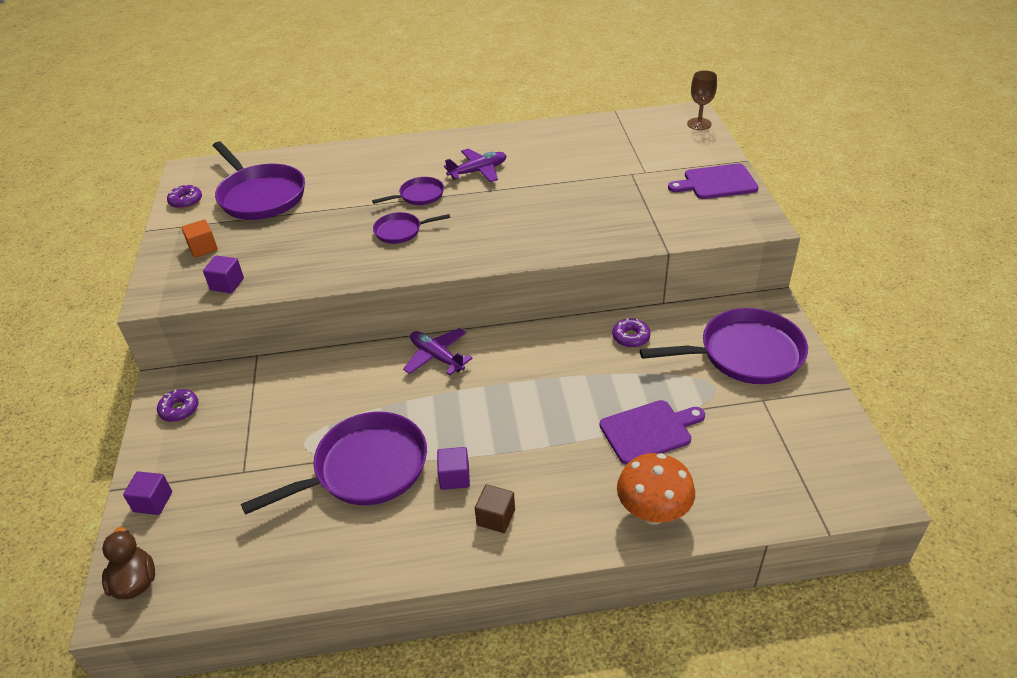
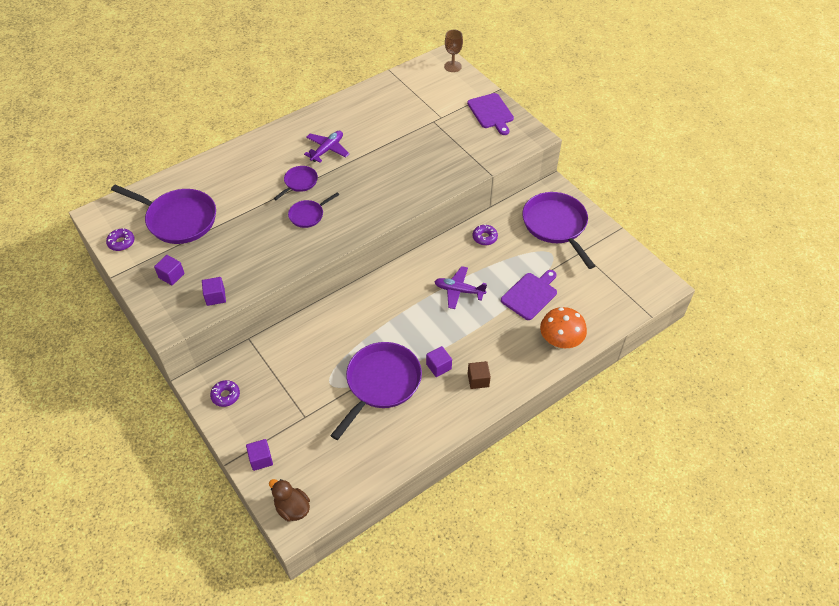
camera: 30 degrees left, 10 degrees up
orange cube [181,219,218,258] -> purple cube [154,255,185,285]
purple plane [403,328,473,375] -> purple plane moved to [434,266,487,309]
purple pan [640,308,808,384] -> purple pan turned 75 degrees counterclockwise [522,192,595,269]
purple cutting board [668,163,759,199] -> purple cutting board turned 75 degrees counterclockwise [467,93,514,135]

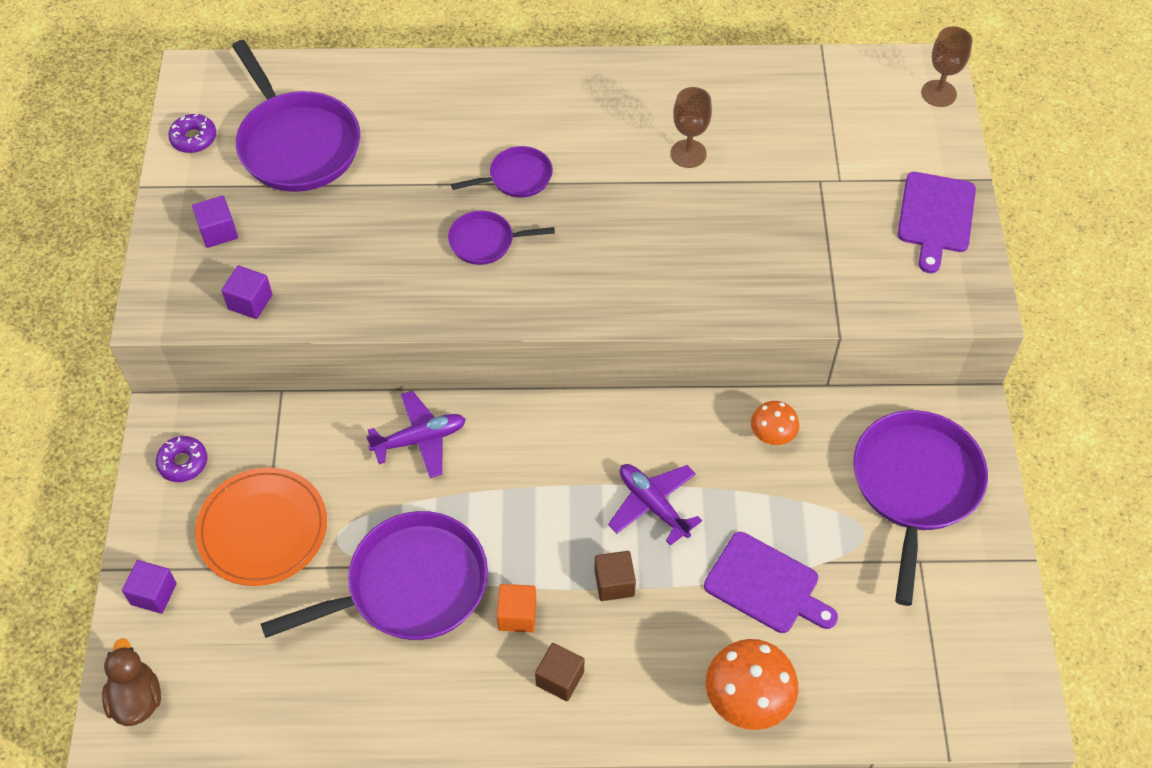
camera: 35 degrees right, 5 degrees up
purple plane [304,131,350,163] -> purple plane moved to [366,391,466,478]
purple cube [426,346,452,377] -> orange cube [497,584,537,632]
purple donut [473,224,498,245] -> orange mushroom [751,401,799,445]
purple cutting board [501,270,557,320] -> purple cutting board turned 45 degrees clockwise [704,532,838,633]
none -> orange plate [195,467,327,586]
none -> brown cube [595,551,636,601]
none -> brown goblet [670,87,712,168]

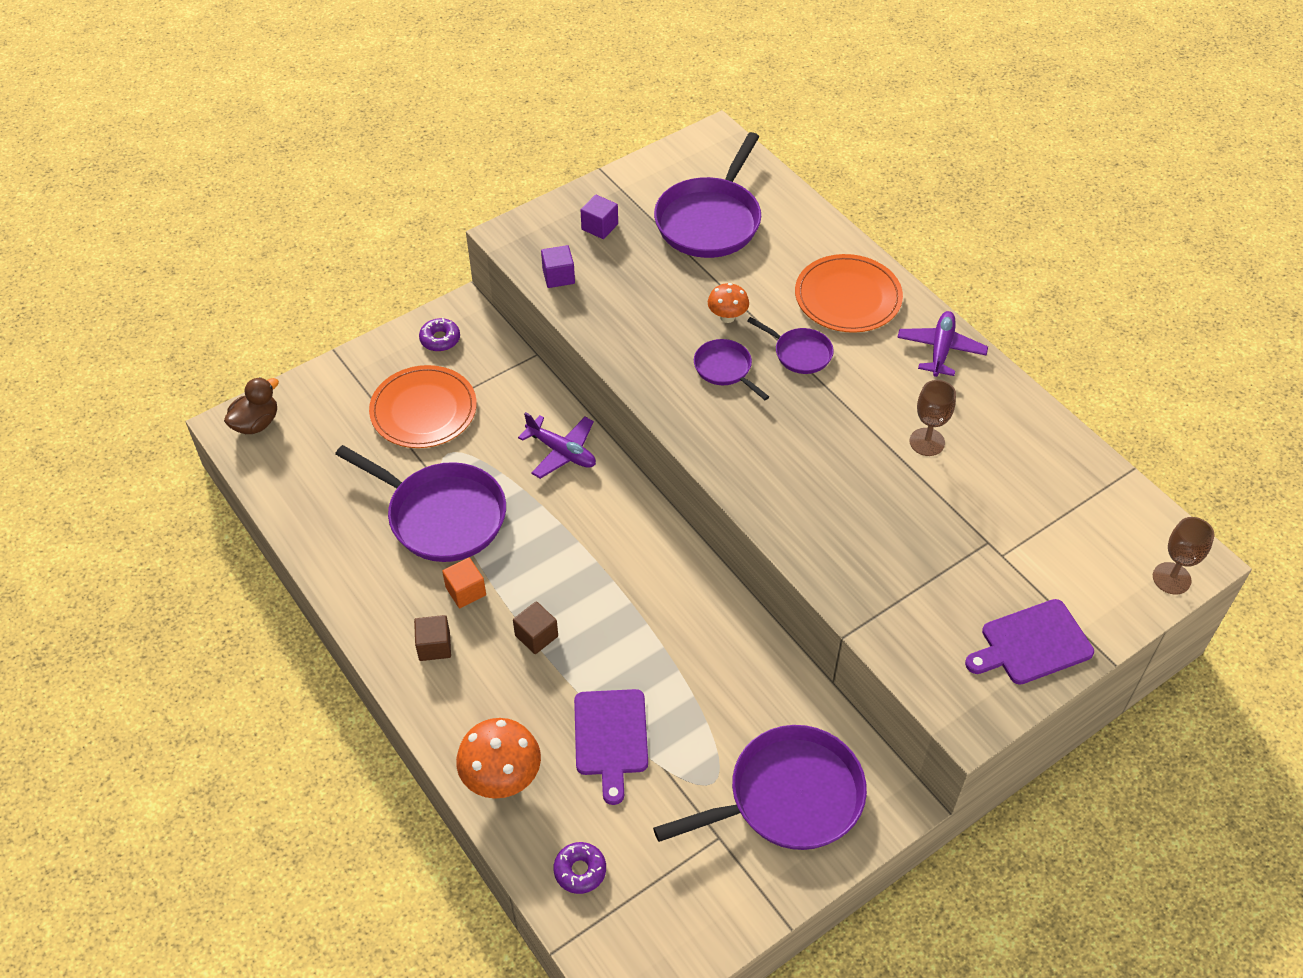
camera: 55 degrees right, 5 degrees down
purple cube [122,560,177,614] -> none
purple donut [168,114,216,153] -> purple donut moved to [553,842,606,894]
purple plane [608,464,702,546] -> purple plane moved to [897,311,988,377]
orange mushroom [751,401,799,445] -> orange mushroom moved to [708,283,749,323]
none -> orange plate [795,254,903,333]

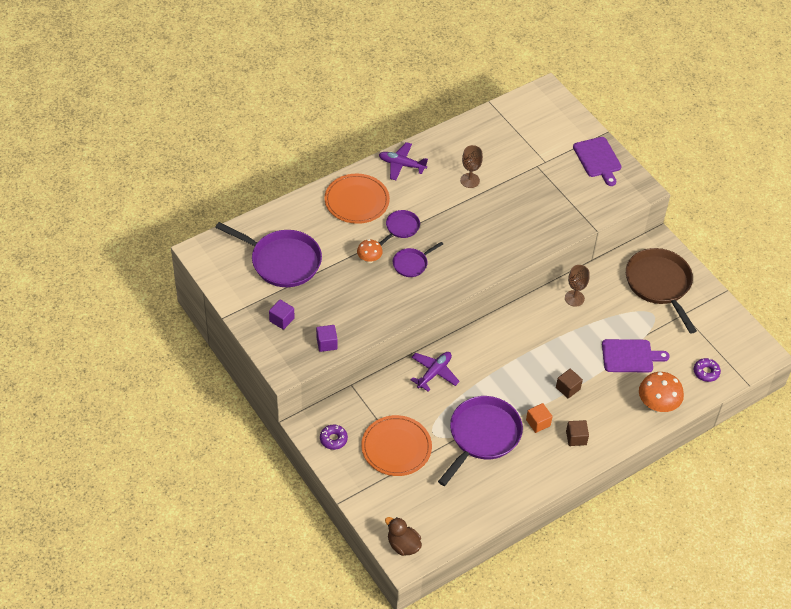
camera: 90 degrees left, 0 degrees up
purple pan [653,725,867,850] -> brown pan [626,248,697,334]
brown goblet [1153,517,1215,595] -> brown goblet moved to [565,265,590,307]

